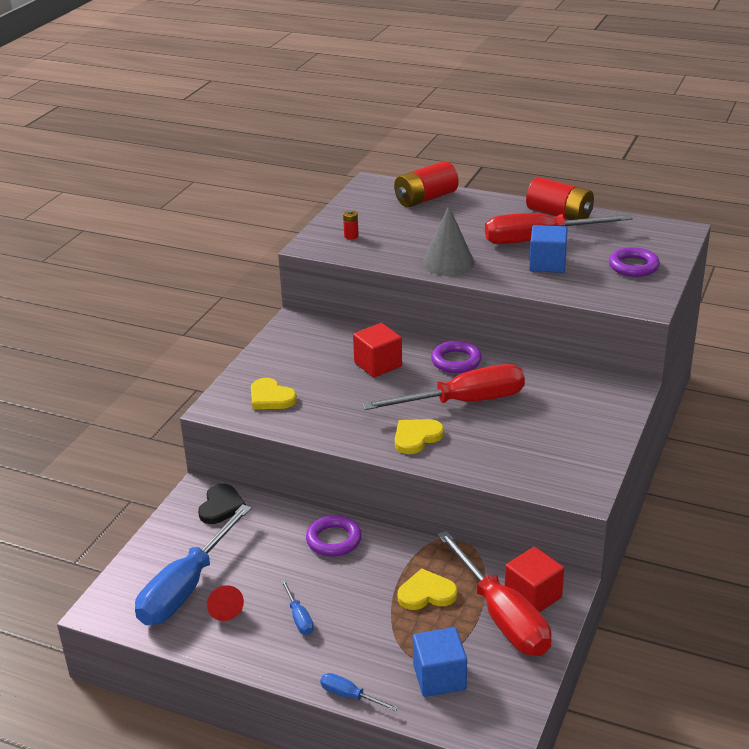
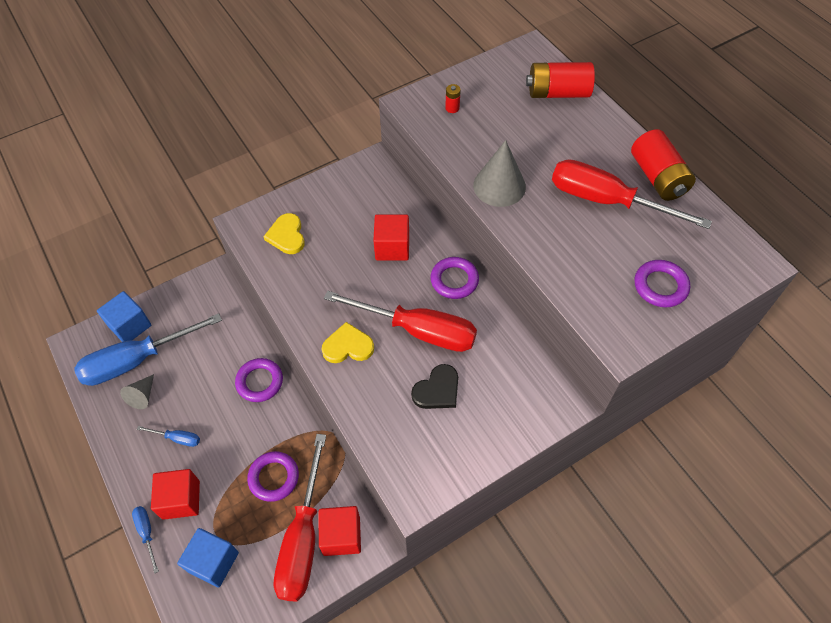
camera: 35 degrees right, 25 degrees up
black heart [198,483,246,524] -> black heart moved to [411,364,458,409]
red cone [207,585,244,621] -> grey cone [120,374,154,409]
blue screwdriver [280,579,314,635] -> blue screwdriver turned 90 degrees counterclockwise [137,426,200,447]
yellow heart [398,568,457,610] -> purple ring [247,451,299,502]
blue cube [529,225,568,273] -> blue cube moved to [97,291,151,342]
none -> red cube [151,469,200,520]

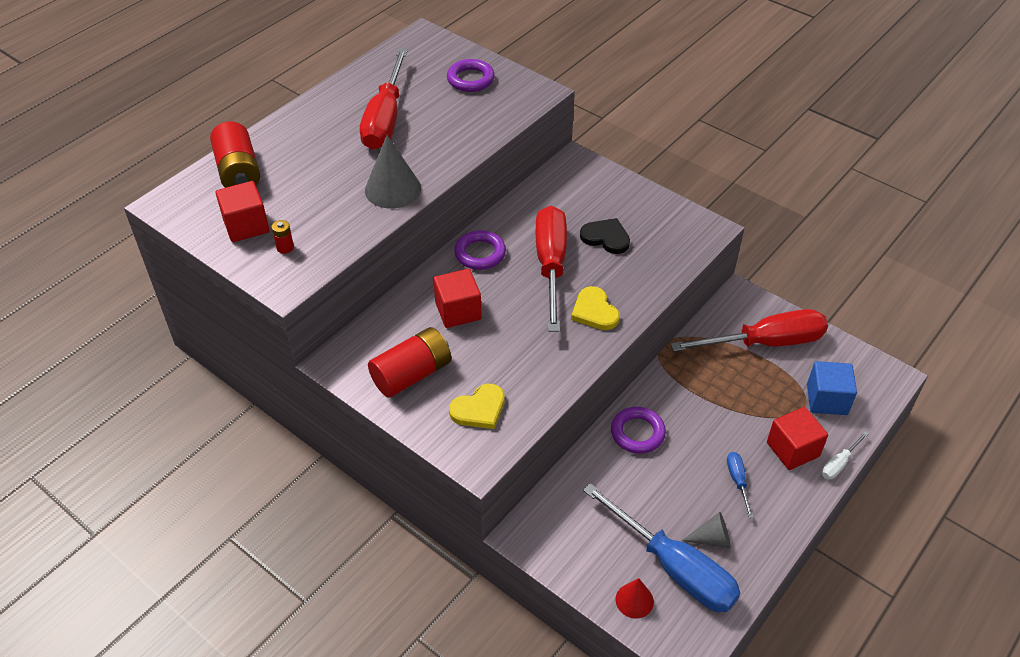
camera: 110 degrees left, 10 degrees down
blue cube [97,291,151,342] -> red cone [615,578,654,618]
blue screwdriver [132,506,159,573] -> white screwdriver [822,432,868,479]
purple ring [247,451,299,502] -> none
red cube [319,506,361,556] -> red cube moved to [216,181,269,242]
red battery [631,129,696,201] -> red battery moved to [368,327,451,398]

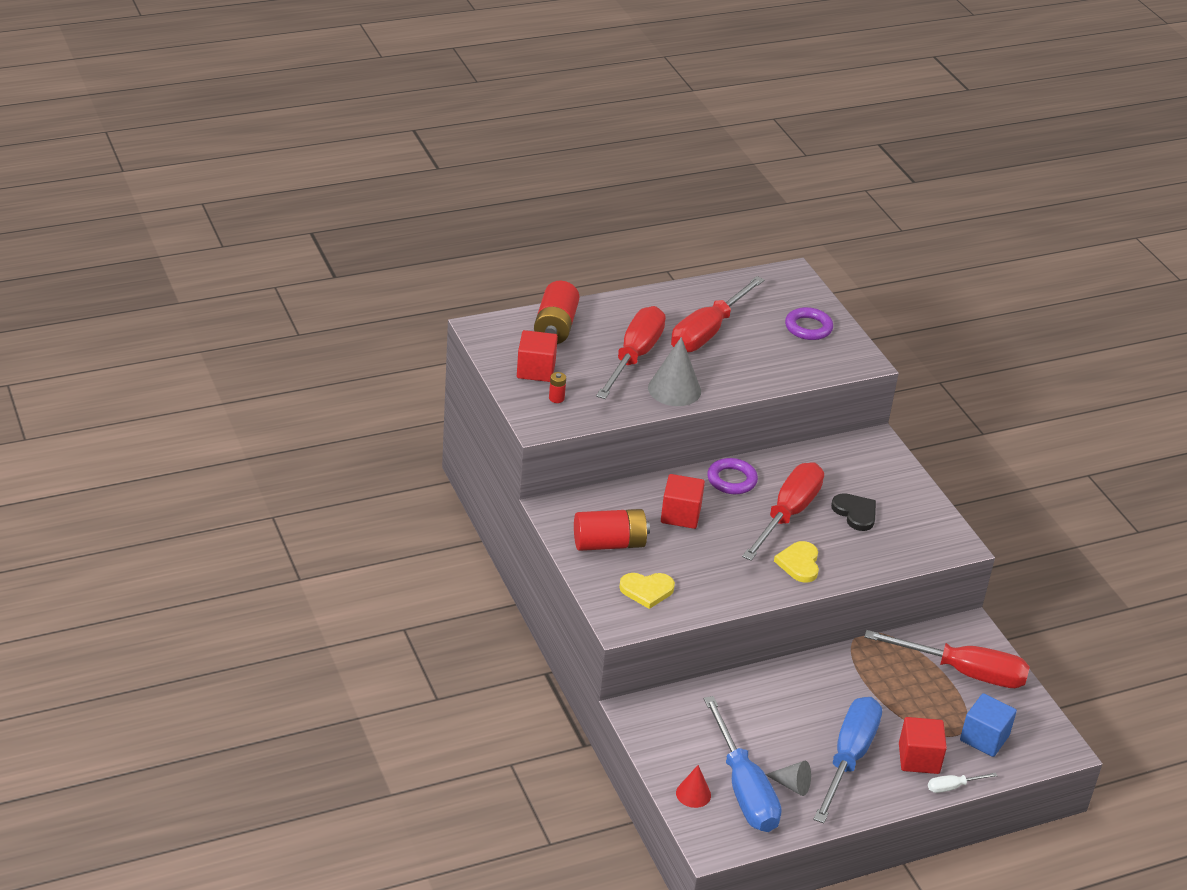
camera: 25 degrees right, 10 degrees down
purple ring [611,407,666,454] -> none
blue screwdriver [727,452,754,518] -> blue screwdriver [813,697,882,823], size x2.37
none -> red screwdriver [596,306,666,399]

